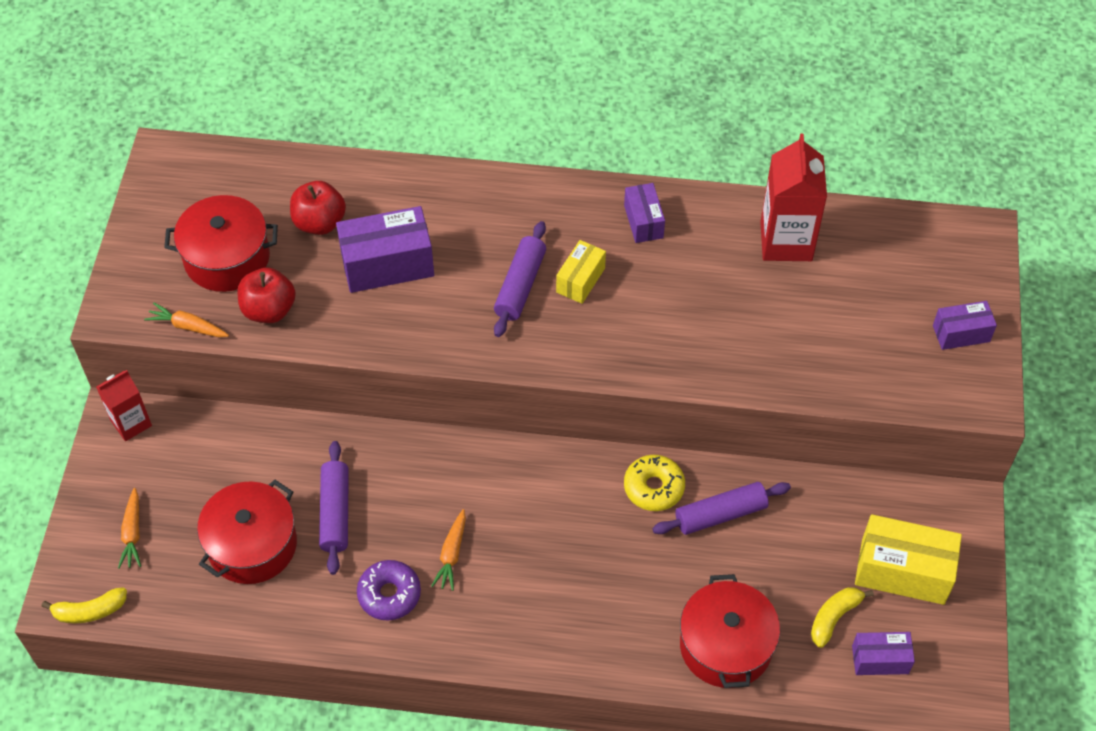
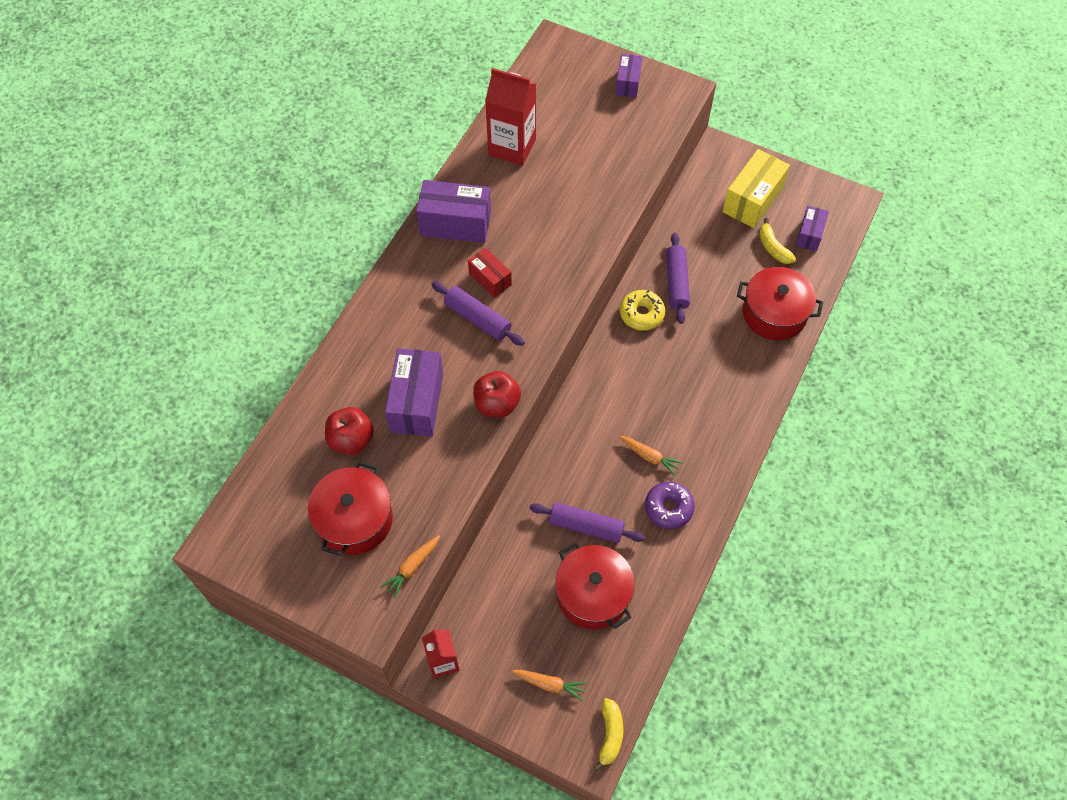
camera: 70 degrees left, 5 degrees up
red apple [238,267,296,323] -> red apple moved to [473,371,521,418]
yellow box [556,240,606,304] -> red box [468,248,512,298]
purple box [624,183,665,243] -> purple box [416,180,491,243], size x1.73

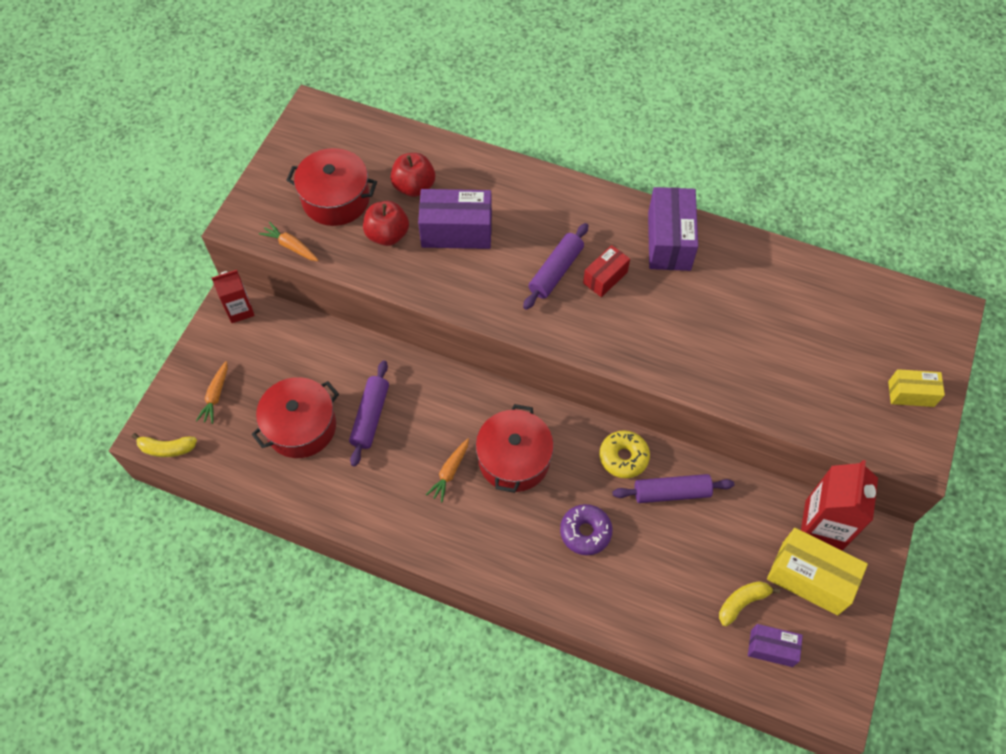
camera: 85 degrees right, 0 degrees up
red apple [473,371,521,418] -> red apple moved to [363,201,409,246]
red carton [485,68,536,166] -> red carton moved to [801,460,878,550]
purple box [615,54,642,98] -> yellow box [888,369,945,407]
purple donut [645,482,695,529] -> purple donut moved to [560,504,612,555]
red pot [737,267,823,340] -> red pot moved to [476,404,554,493]

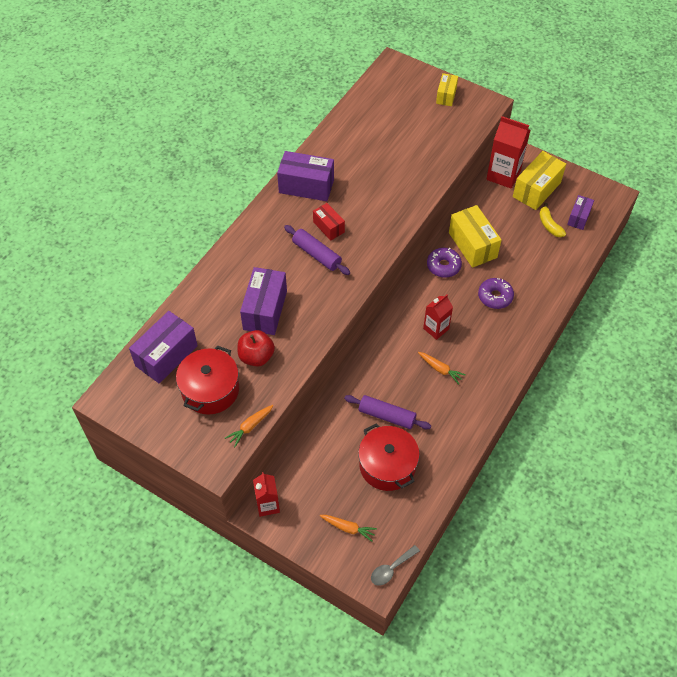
camera: 80 degrees left, 5 degrees down
yellow banana [132,433,197,457] -> grey spoon [371,545,420,586]
red apple [391,153,435,197] -> none
red pot [476,404,554,493] -> red carton [423,295,453,340]
yellow donut [599,430,650,478] -> purple donut [427,248,462,278]
purple rolling pin [613,474,734,503] -> yellow box [449,205,501,268]
none -> purple box [129,311,198,384]

